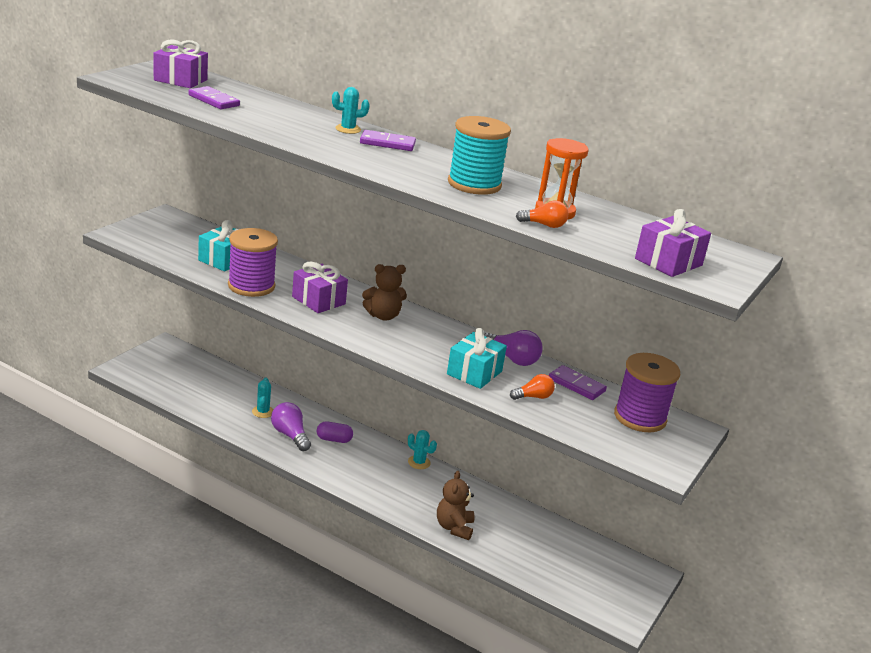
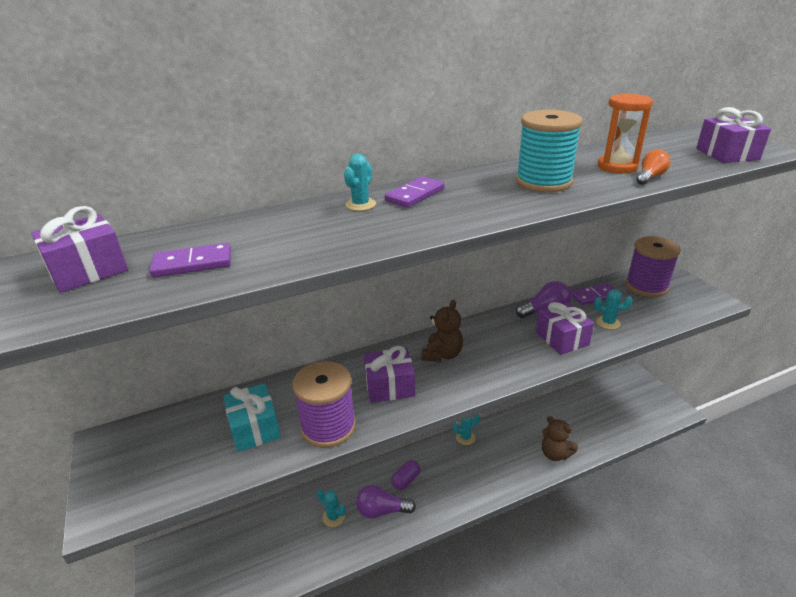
camera: 50 degrees left, 5 degrees up
turquoise gift [447,328,507,389] -> purple gift [536,302,594,355]
orange light bulb [510,374,555,400] -> turquoise cactus [594,289,633,330]

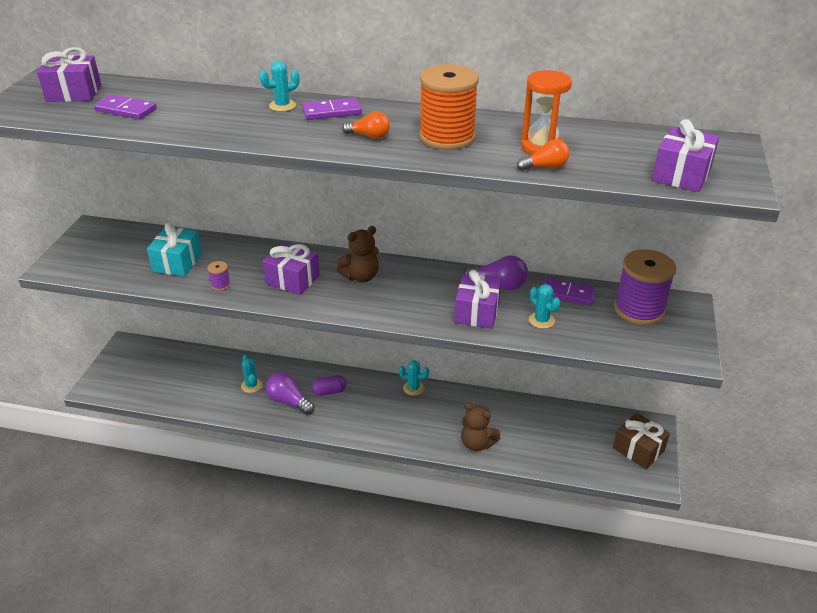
camera: 35 degrees right, 5 degrees up
purple spool [292,361,356,448] -> purple spool [207,261,231,291], size x0.41
turquoise spool [516,110,583,192] -> orange spool [419,64,479,150]
brown teddy bear [542,416,578,461] -> brown teddy bear turned 45 degrees counterclockwise [461,403,500,451]
none -> orange light bulb [342,111,390,139]
none -> brown gift [613,413,670,469]

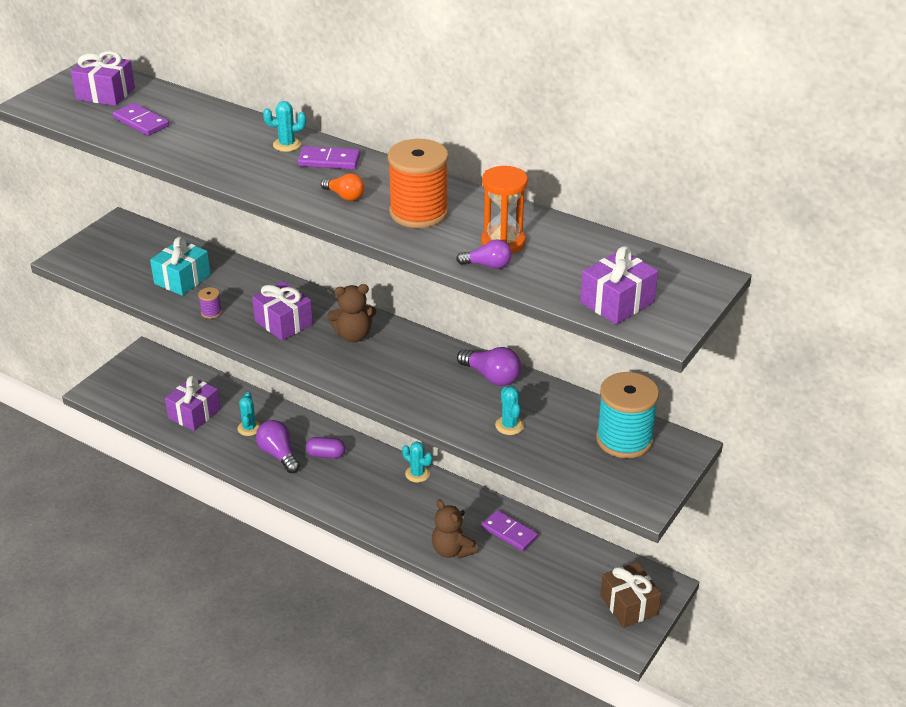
camera: 20 degrees right, 0 degrees up
purple gift [455,270,501,329] -> purple gift moved to [165,376,220,431]
orange light bulb [517,139,569,171] -> purple light bulb [456,239,512,269]
purple domino [544,278,596,306] -> purple domino moved to [482,510,538,551]
purple spool [614,249,676,325] -> turquoise spool [596,372,659,458]

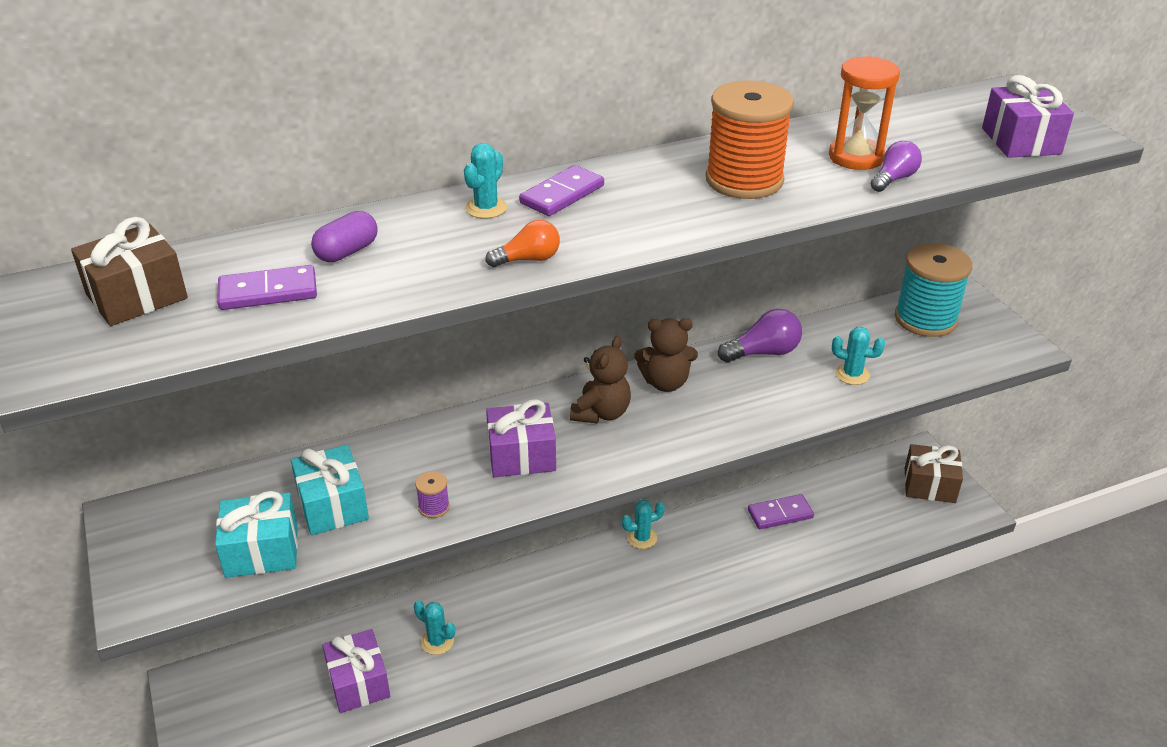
camera: 55 degrees left, 0 degrees up
purple gift [71,51,135,106] -> brown gift [71,217,188,326]
purple light bulb [256,420,300,473] -> none
purple capsule [306,437,345,459] -> purple capsule moved to [311,211,378,262]
orange light bulb [321,173,364,201] -> orange light bulb moved to [485,220,560,267]
brown teddy bear [432,500,478,559] -> brown teddy bear moved to [635,318,698,392]
none -> turquoise gift [215,491,298,578]

